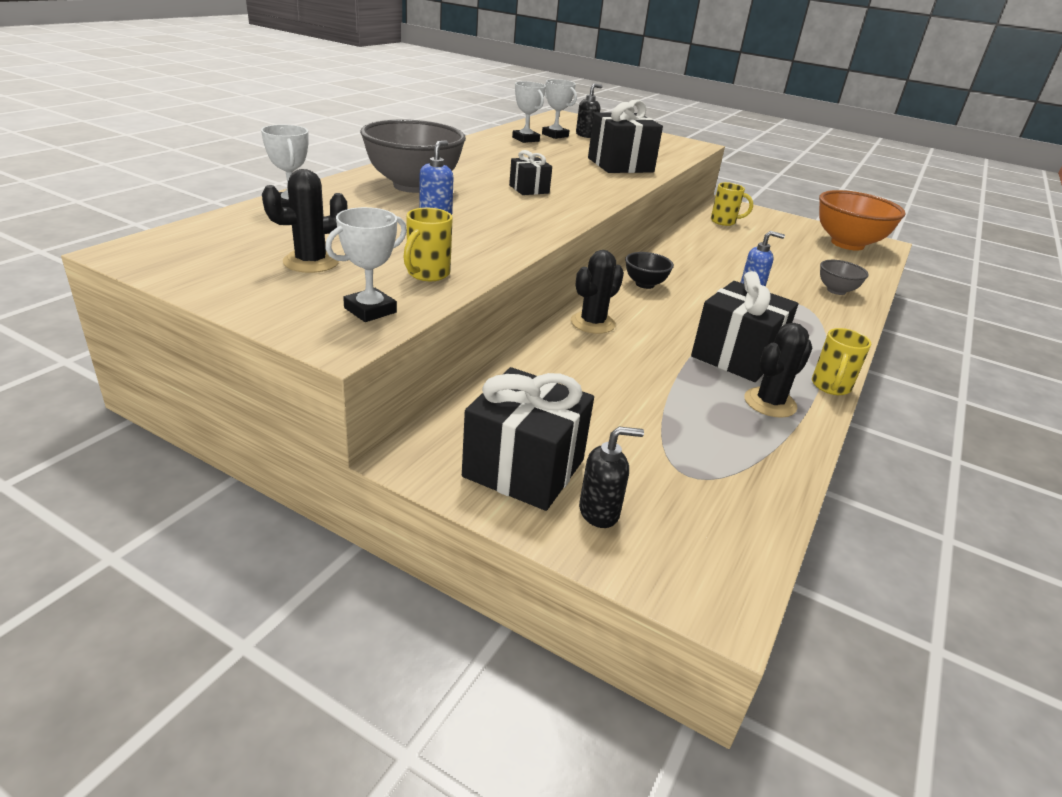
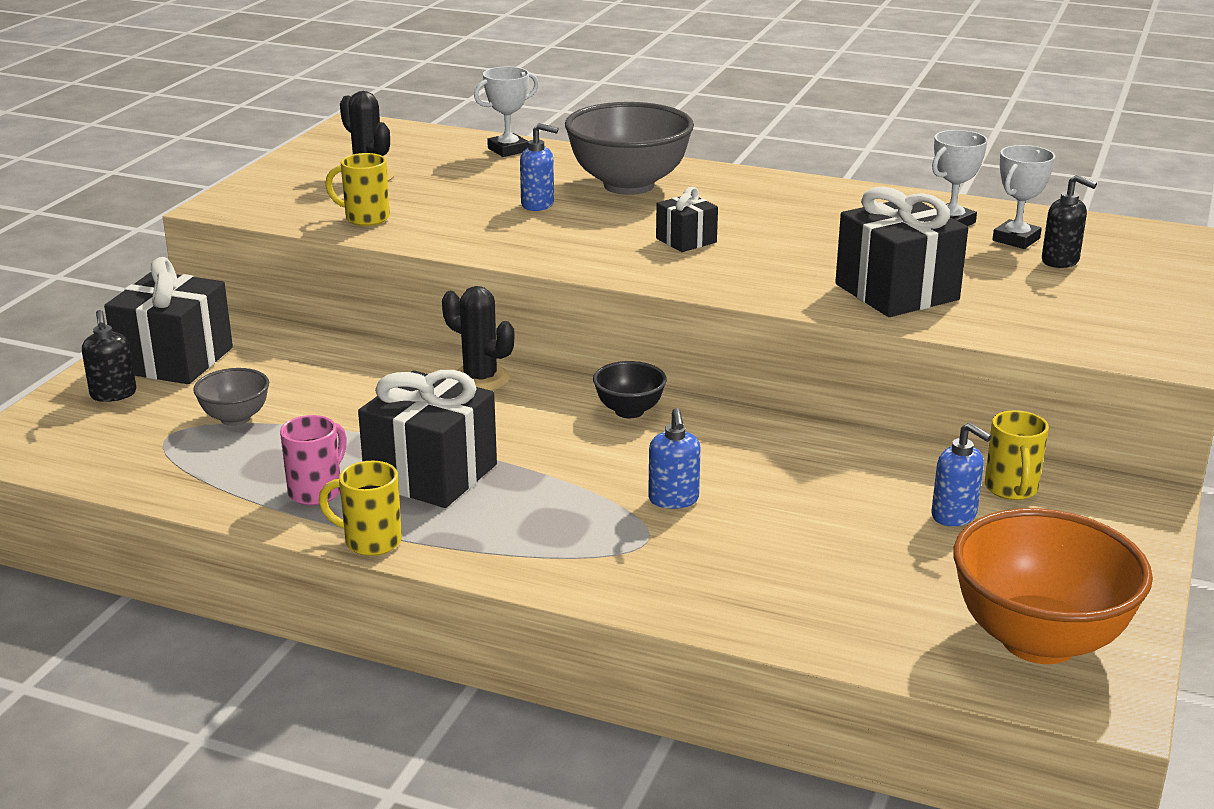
camera: 85 degrees right, 5 degrees down
white trophy [325,207,407,322] -> none
black cactus [744,323,812,418] -> pink mug [280,415,347,505]
grey bowl [820,260,869,295] -> grey bowl moved to [193,368,269,426]
none -> blue soap dispenser [931,422,992,526]

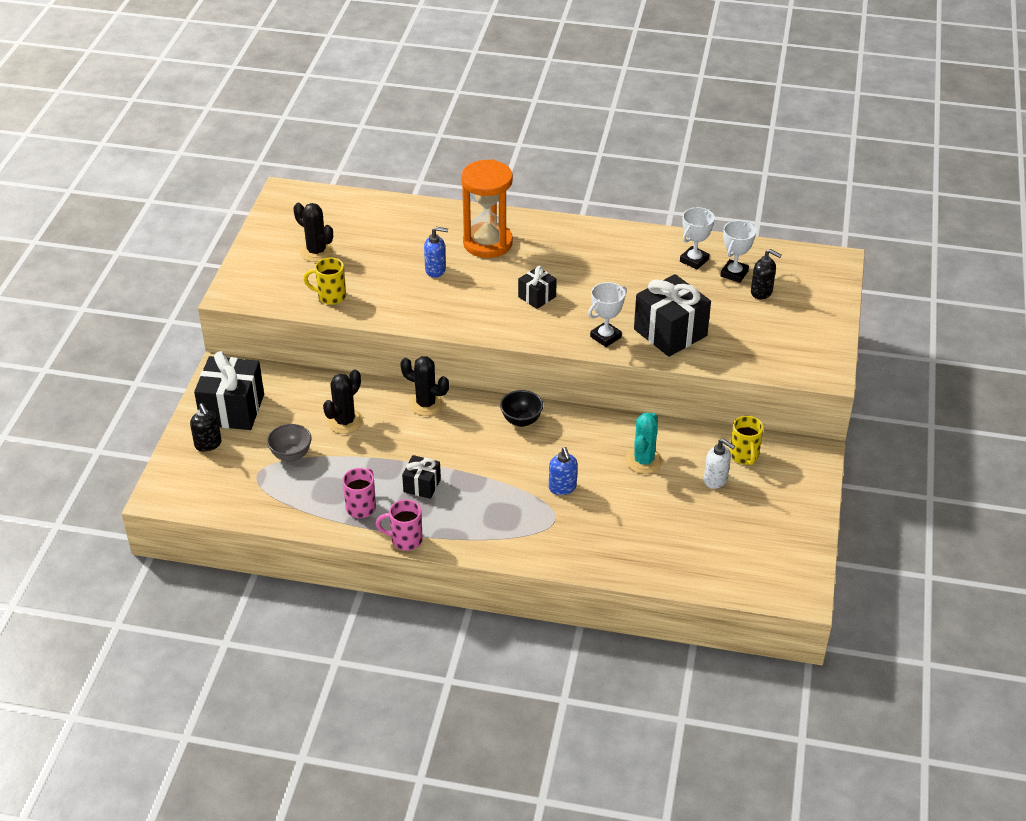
camera: 10 degrees left, 15 degrees up
yellow mug [319,461,402,556] -> pink mug [376,499,423,551]
black gift [358,370,497,508] -> black gift [402,455,441,499], size x0.53
white trophy [474,67,539,157] -> white trophy moved to [588,282,627,347]
grey bowl [565,102,694,195] -> orange hourglass [461,159,513,258]
blue soap dispenser [931,422,992,526] -> white soap dispenser [704,439,735,489]
orange bowl [953,508,1153,664] -> none
none -> black cactus [323,369,363,434]
none -> turquoise cactus [625,413,663,474]

